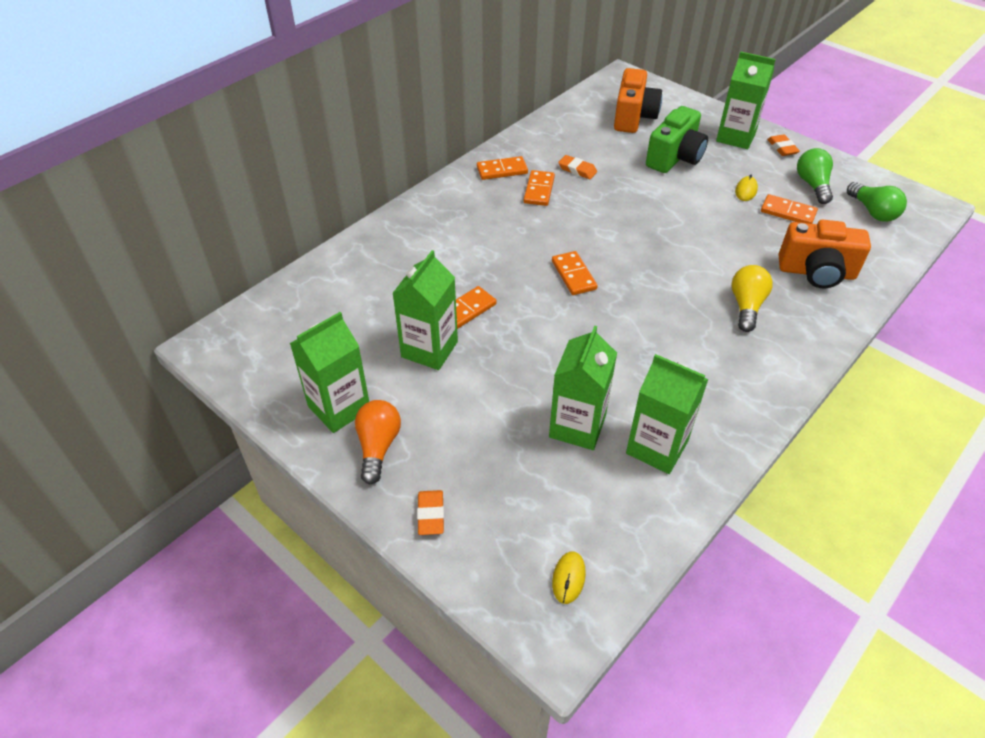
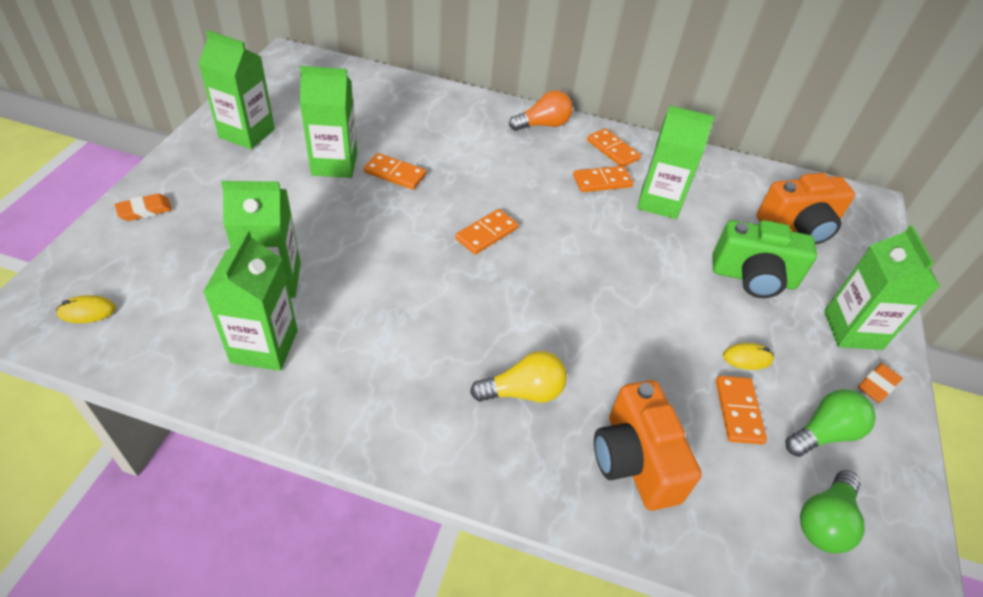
camera: 60 degrees right, 0 degrees up
orange light bulb [355,400,401,484] -> orange light bulb moved to [509,91,573,131]
orange eraser [558,155,597,179] -> green carton [637,106,715,219]

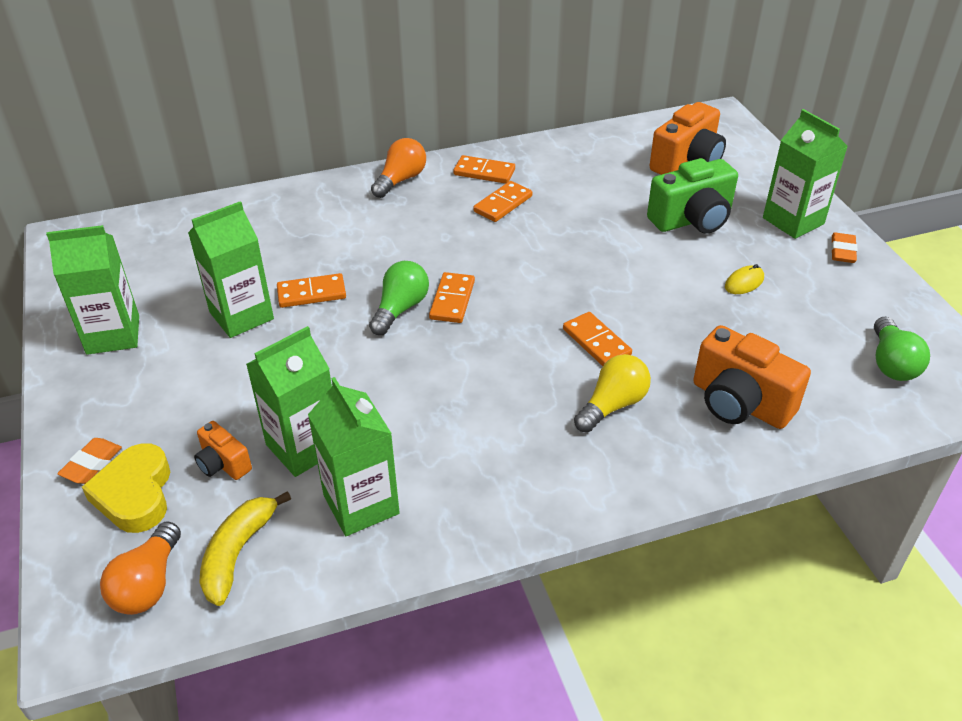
camera: 30 degrees left, 5 degrees down
yellow mouse [56,295,116,323] -> orange light bulb [100,522,181,615]
green carton [637,106,715,219] -> none
orange domino [716,376,767,444] -> orange domino moved to [563,312,632,366]
green light bulb [785,389,876,457] -> green light bulb moved to [369,261,429,335]
none -> yellow heart [82,443,170,533]
none -> orange camera [194,421,252,480]
none -> yellow banana [199,491,291,606]

